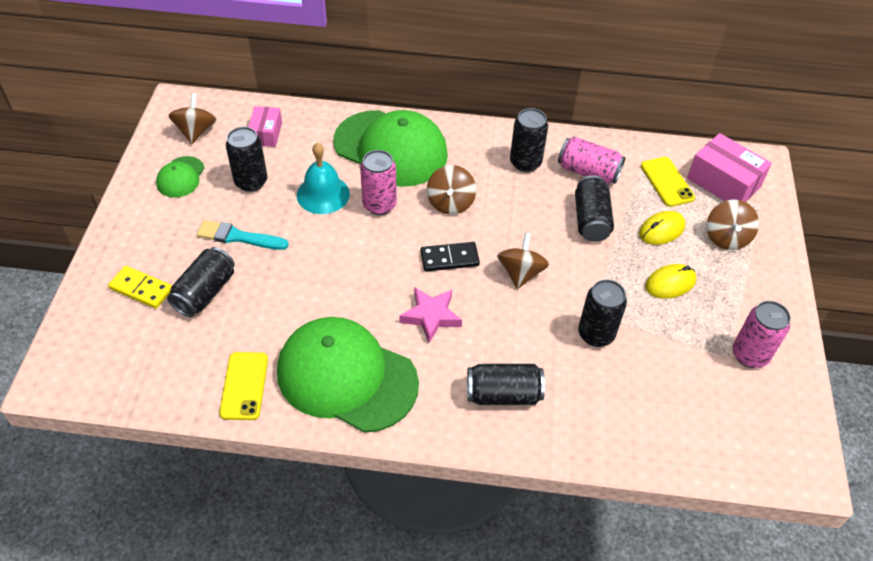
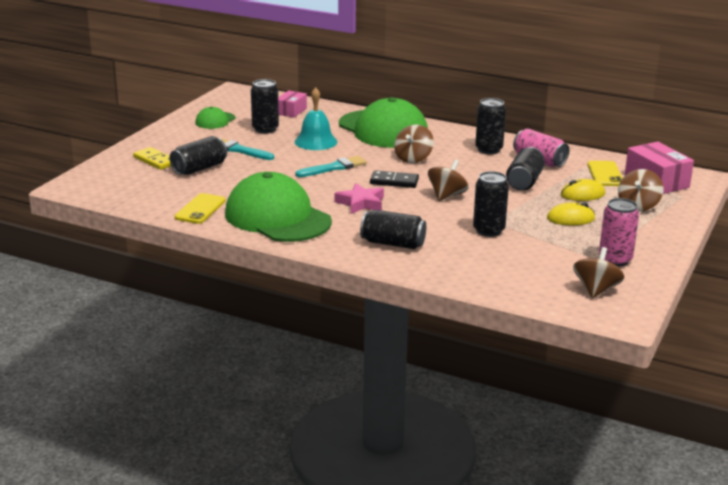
camera: 20 degrees right, 25 degrees down
brown spinning top [168,93,217,144] -> brown spinning top moved to [573,247,624,298]
pink can [360,150,397,215] -> none
none -> turquoise brush [295,156,367,177]

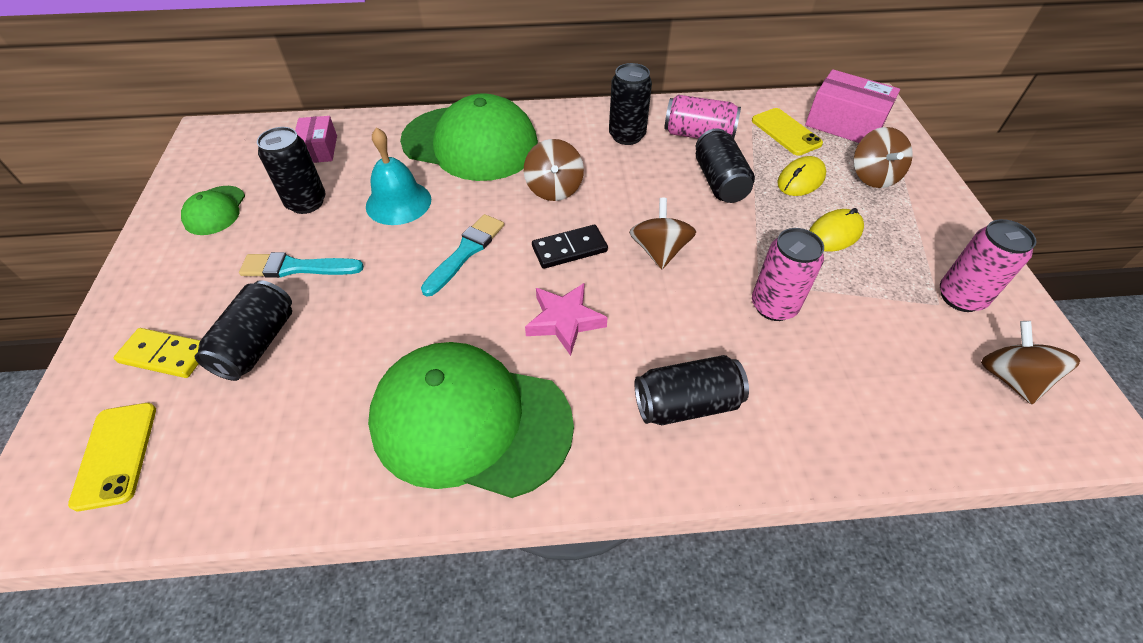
camera: 30 degrees left, 25 degrees up
yellow phone [175,193,226,224] -> yellow phone moved to [68,403,156,511]
black can [473,171,509,237] -> pink can [752,228,824,321]

